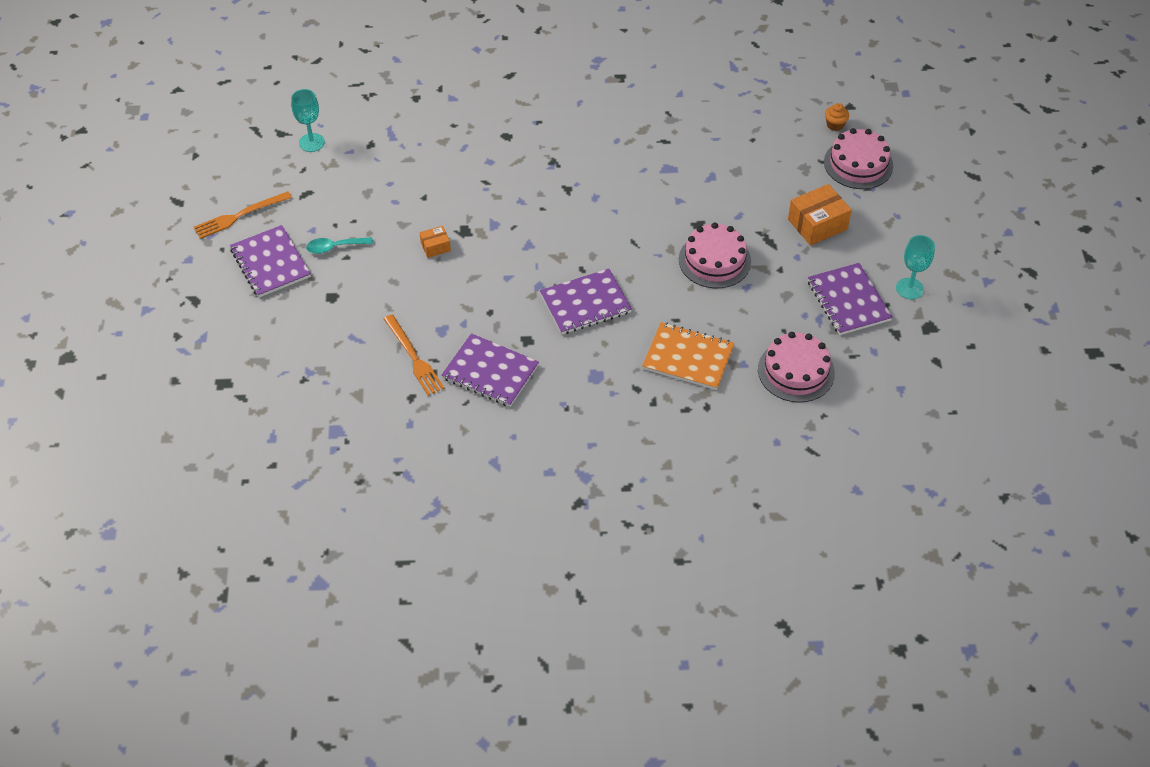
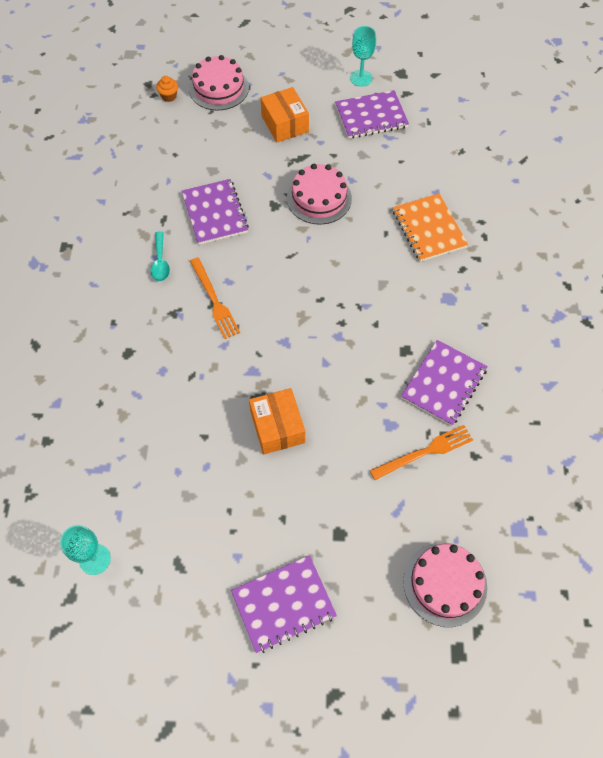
camera: 85 degrees left, 10 degrees up
orange fork [194,191,292,239] -> orange fork moved to [190,257,240,339]
turquoise spoon [306,237,373,254] -> turquoise spoon moved to [151,231,170,281]
orange box [420,226,451,258] -> orange box [249,388,305,454], size x1.86
purple notebook [540,269,632,334] -> purple notebook moved to [182,179,249,245]
orange notebook [642,322,735,390] -> orange notebook turned 45 degrees counterclockwise [393,194,468,262]
pink cake [758,332,835,402] -> pink cake moved to [403,543,487,627]

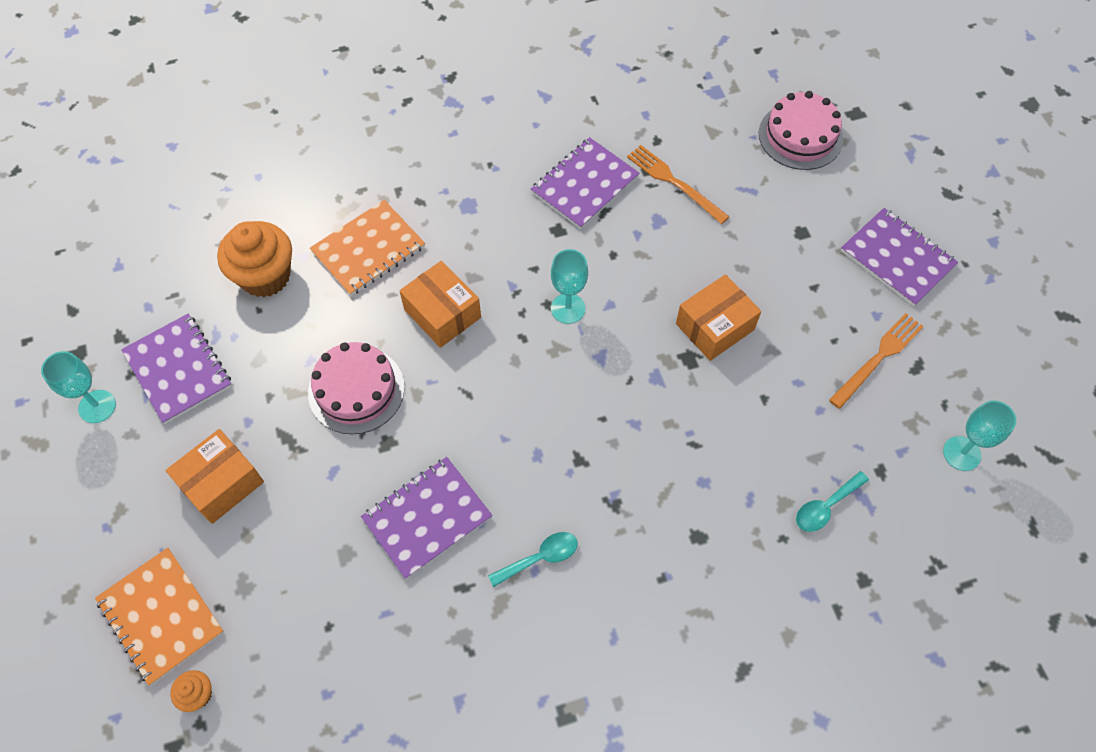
camera: 110 degrees left, 0 degrees up
pink cake [189,55,249,111] -> orange notebook [95,548,224,686]
orange fork [190,257,240,339] -> orange fork moved to [829,313,924,409]
purple notebook [401,340,488,426] -> purple notebook turned 60 degrees counterclockwise [531,137,640,229]
none -> orange cupcake [217,221,292,297]
none -> orange box [399,261,481,348]
none -> turquoise goblet [551,249,588,324]
none -> turquoise spoon [796,471,869,532]

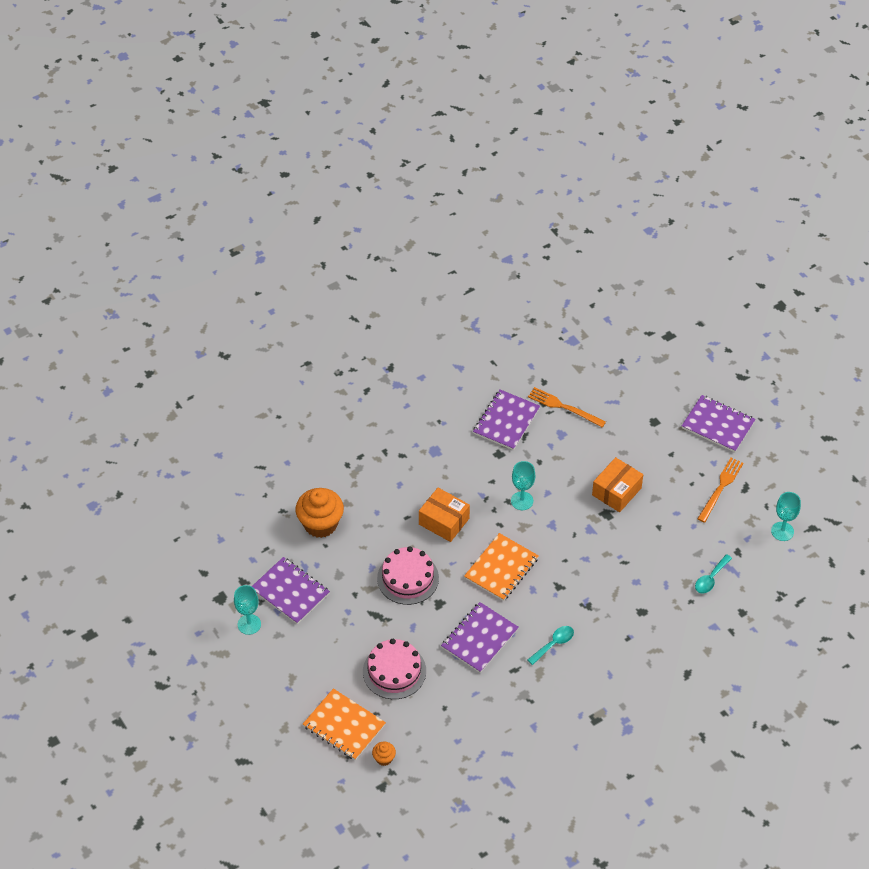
camera: 15 degrees left, 10 degrees down
orange box [166,429,264,524] -> none
orange notebook [310,200,425,296] -> orange notebook moved to [464,533,539,601]
pink cake [759,91,843,170] -> pink cake moved to [363,639,426,699]

